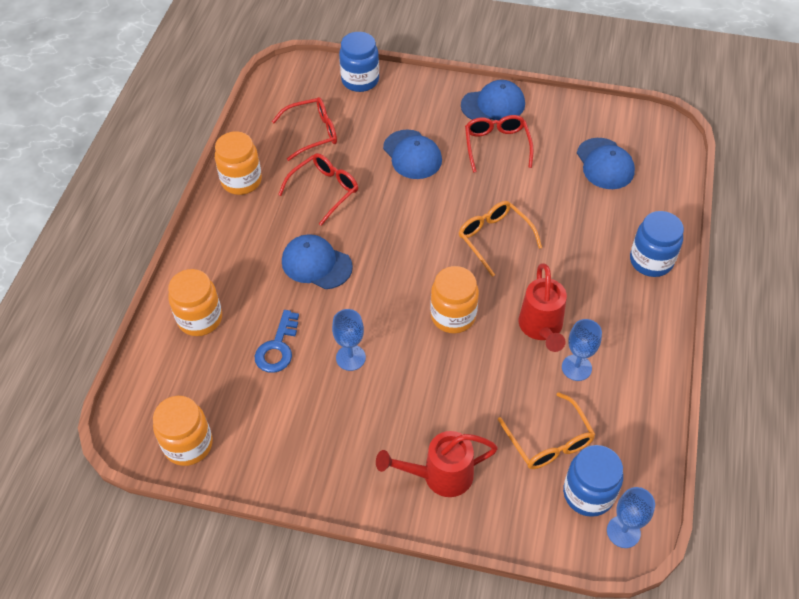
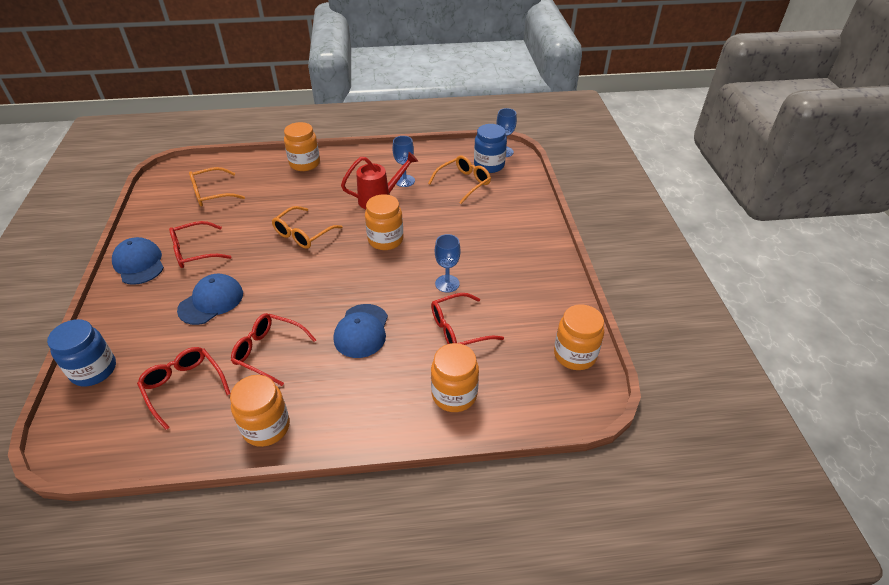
camera: 110 degrees left, 10 degrees down
blue key [255,310,299,373] -> red glasses [431,293,504,345]
red watering can [376,431,498,497] -> none
blue cap [577,138,635,189] -> orange glasses [189,167,245,206]
blue jar [630,211,684,277] -> orange jar [284,122,320,171]

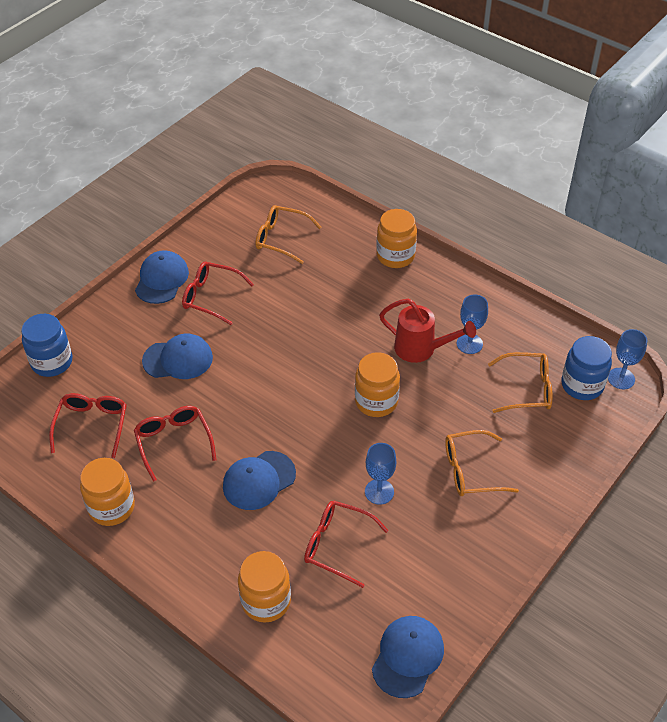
camera: 45 degrees right, 5 degrees up
orange glasses [272,206,343,249] -> orange glasses moved to [445,430,519,496]
orange jar [554,305,604,370] -> blue cap [372,616,444,698]

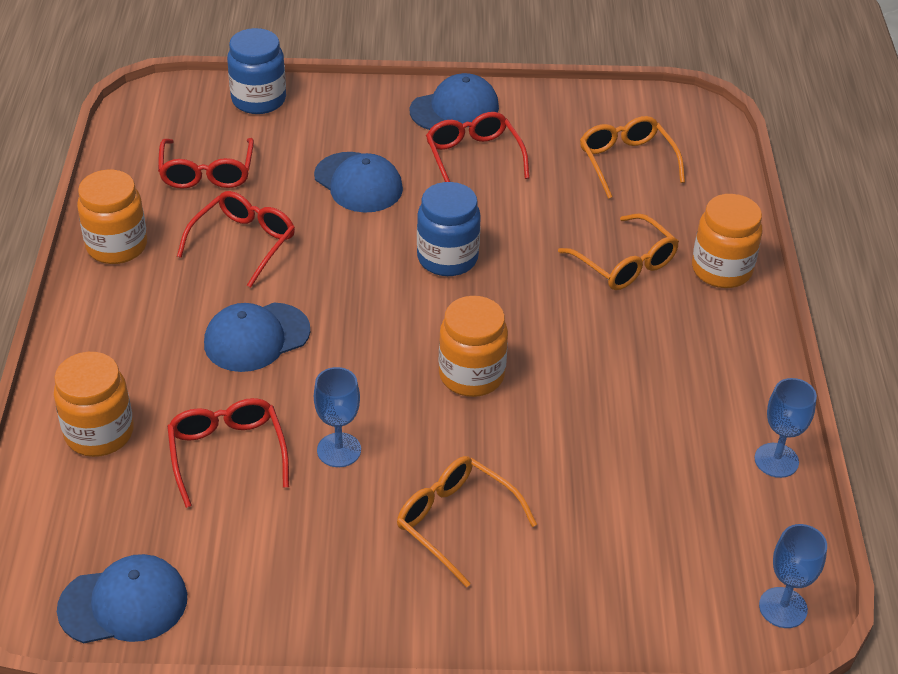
camera: 50 degrees right, 5 degrees down
red glasses [49,393,127,458] -> red glasses turned 120 degrees clockwise [158,138,254,189]
blue cap [223,451,296,510] -> blue cap turned 45 degrees counterclockwise [204,303,310,372]
red watering can [379,299,476,363] -> none
blue goblet [457,294,488,354] -> blue goblet moved to [754,378,817,478]
orange glasses [488,352,553,413] -> orange glasses moved to [558,213,679,290]
blue jar [561,336,612,400] -> blue jar moved to [417,182,481,276]

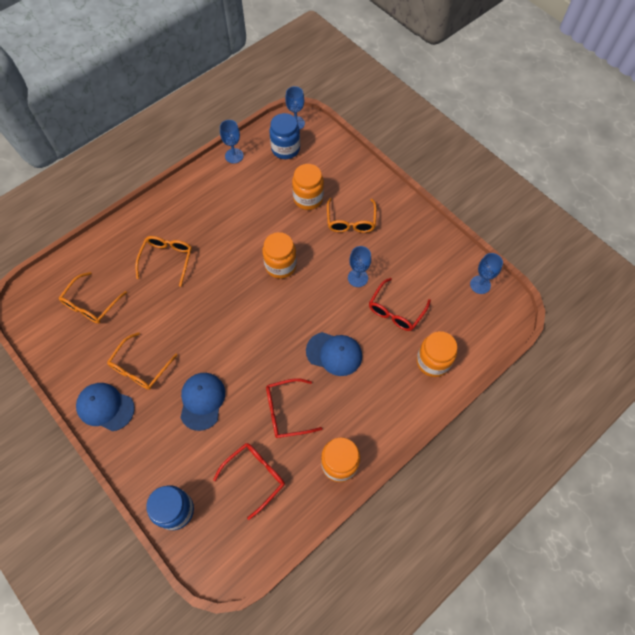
camera: 130 degrees left, 20 degrees up
blue cap [57,554,187,643] -> blue goblet [470,253,503,294]
blue jar [417,182,481,276] -> blue jar moved to [269,113,300,159]
red glasses [426,112,530,182] -> orange glasses [107,332,178,390]
orange jar [692,194,762,288] -> orange jar moved to [292,164,324,210]

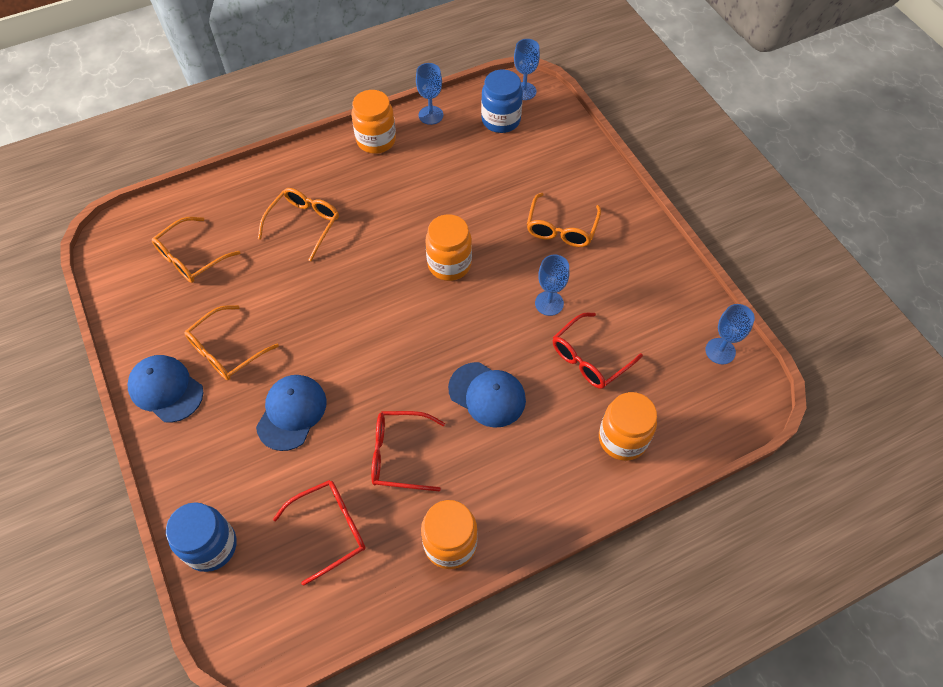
camera: 15 degrees right, 5 degrees down
orange jar [292,164,324,210] -> orange jar moved to [352,90,396,154]

